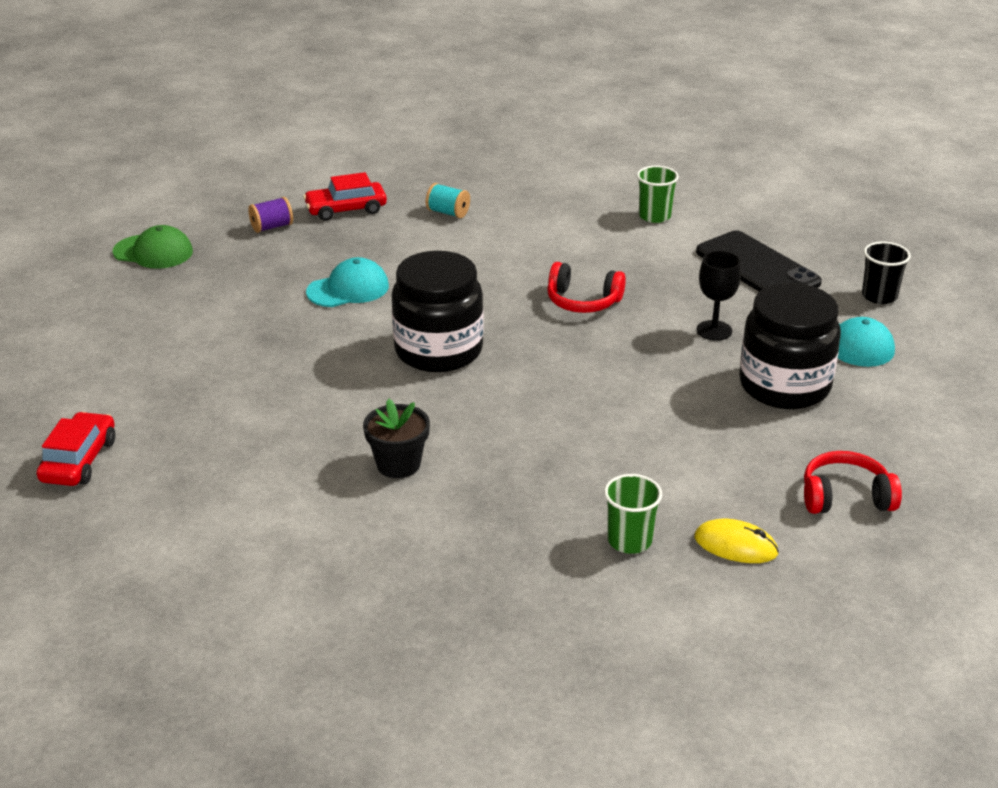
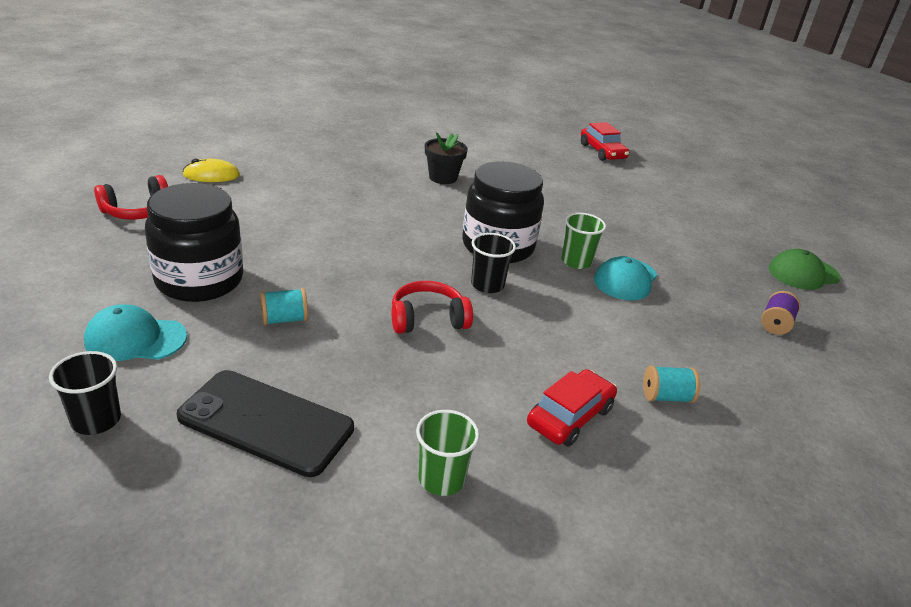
camera: 145 degrees right, 0 degrees up
red car [303,172,387,221] -> red car moved to [527,369,617,446]
green cup [604,474,663,554] -> green cup moved to [561,213,606,269]
black goblet [697,251,741,341] -> turquoise spool [260,288,308,325]
none -> black cup [471,233,516,293]

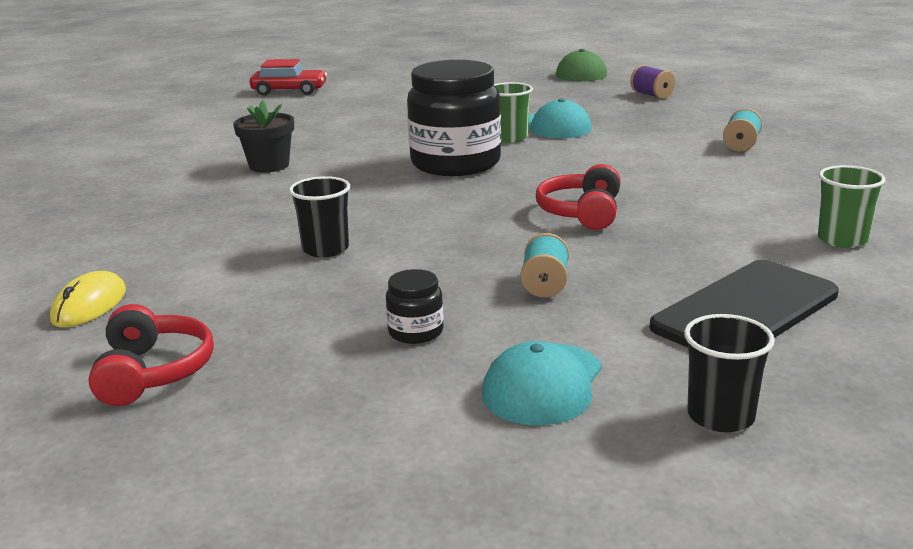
camera: 60 degrees left, 10 degrees down
black jar [145,183,243,302] -> black jar [386,269,444,344], size x0.42
black cup [471,233,516,293] -> black cup moved to [289,176,350,257]
red car [527,369,617,446] -> none

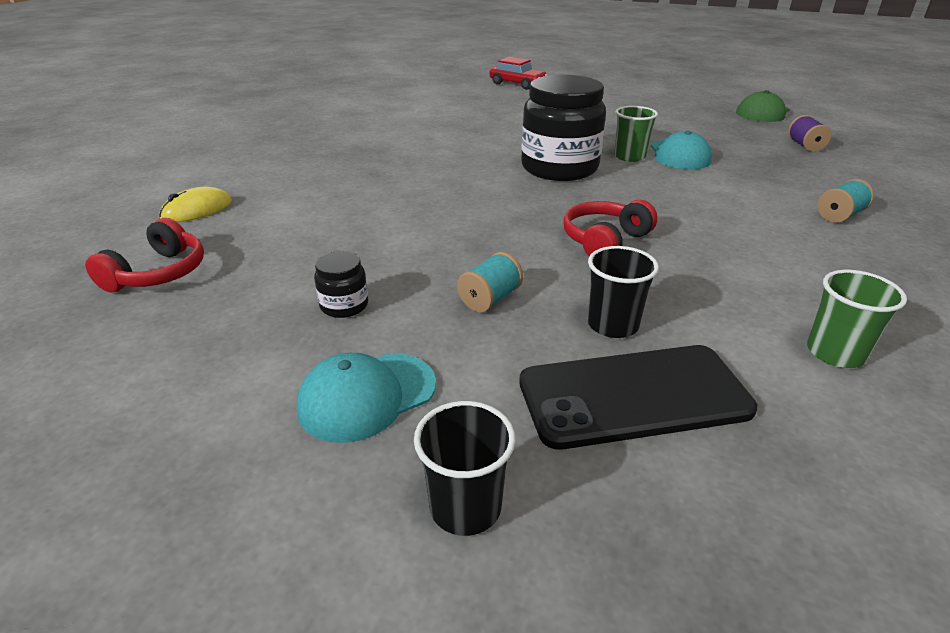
camera: 30 degrees right, 10 degrees up
black flower pot [233,100,294,173] -> none
black cup [289,176,350,257] -> black cup moved to [588,246,659,338]

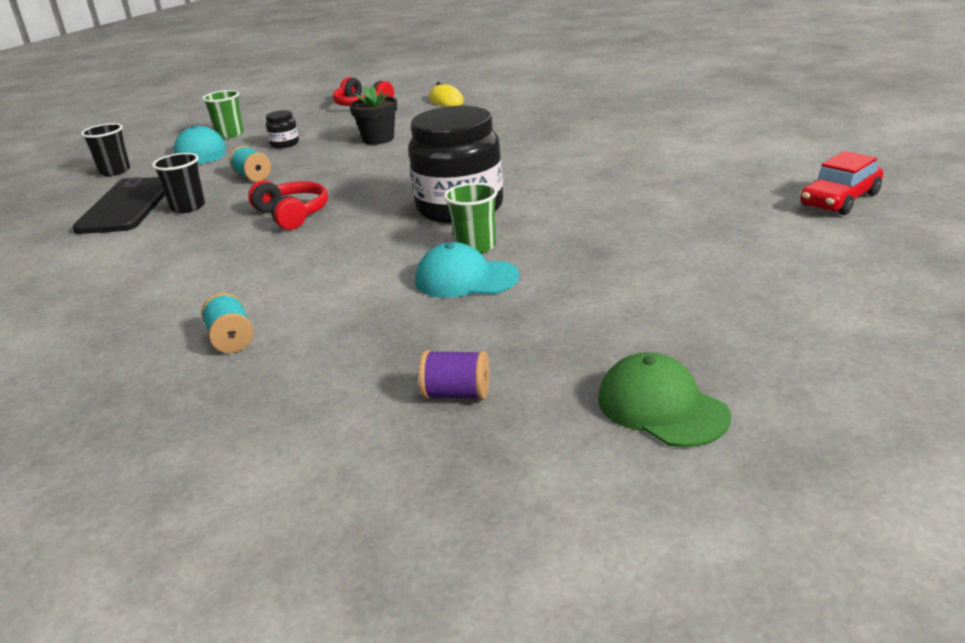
camera: 105 degrees right, 5 degrees down
green cup [807,270,907,368] -> green cup moved to [202,90,244,139]
none -> black flower pot [350,86,397,145]

